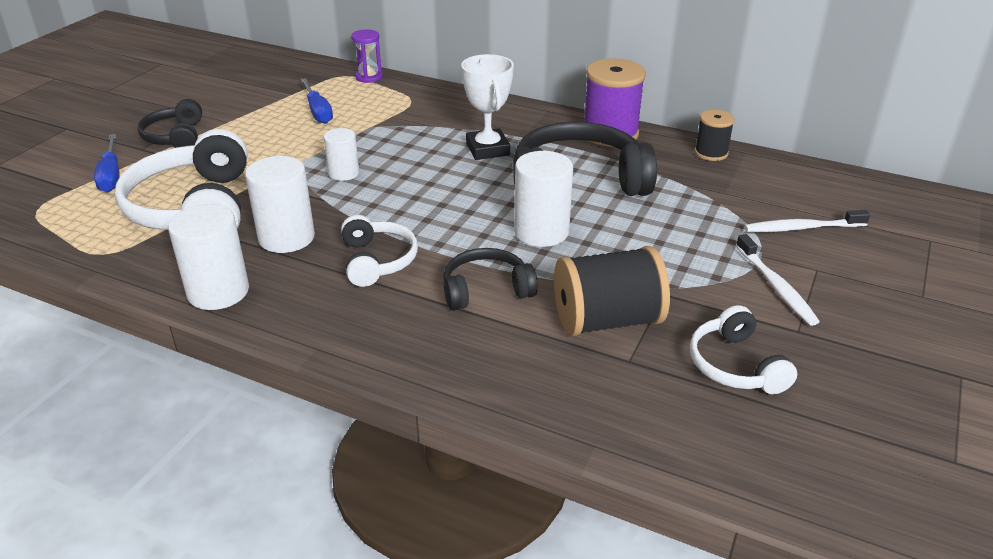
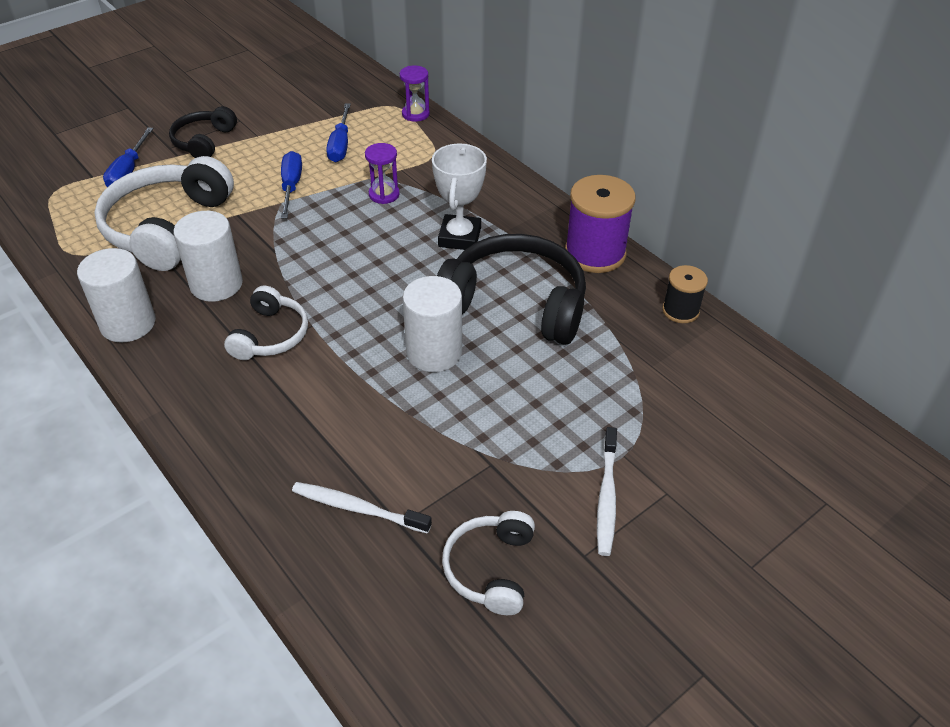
camera: 25 degrees right, 10 degrees up
white cylinder [324,128,359,181] -> none
black headphones [443,248,538,310] -> none
black spool [554,246,670,337] -> none
white toothbrush [744,210,870,232] -> white toothbrush moved to [292,482,432,534]
none -> blue screwdriver [281,151,302,218]
none -> purple hourglass [365,143,400,204]

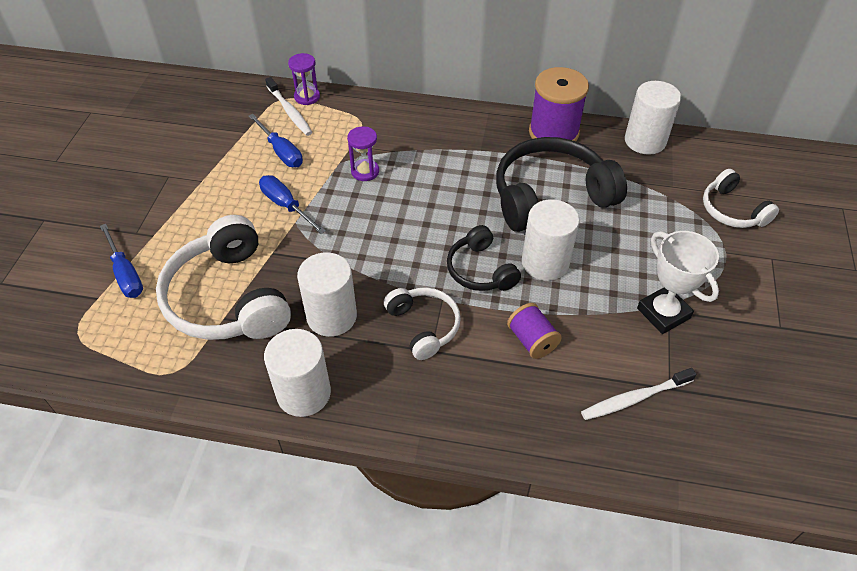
camera: 40 degrees left, 5 degrees up
black headphones [169,106,237,158] -> black headphones moved to [447,225,521,291]
white trophy [432,144,487,250] -> white trophy moved to [637,231,719,334]
white headphones [442,511,535,615] -> white headphones moved to [703,169,779,228]
white toothbrush [597,427,617,556] -> white toothbrush moved to [265,77,312,136]
black spool [662,265,708,323] -> white cylinder [625,81,681,155]
none -> purple spool [507,303,562,359]

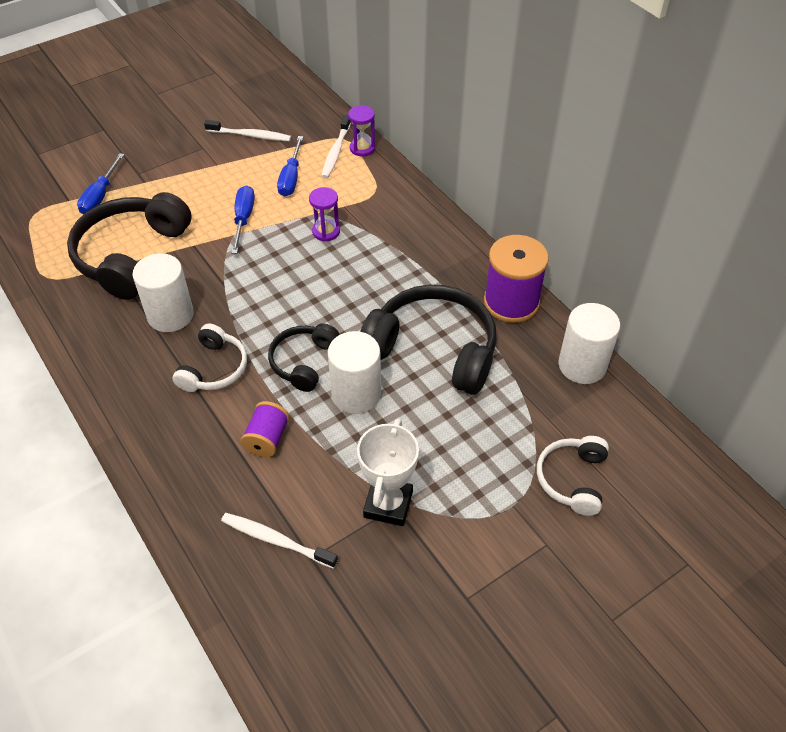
camera: 45 degrees right, 0 degrees up
white headphones [156,215,291,340] -> black headphones [67,192,192,300]
white cylinder [264,329,331,417] -> none
none -> white toothbrush [204,120,291,141]

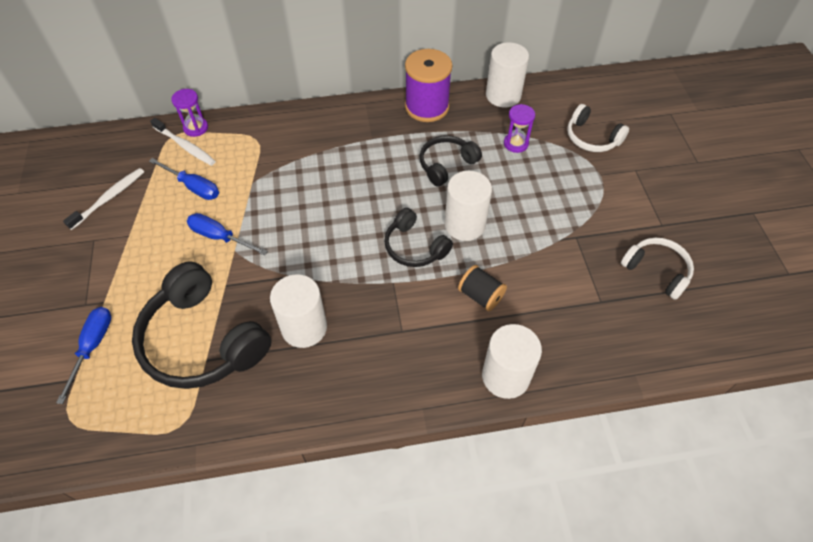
camera: 65 degrees left, 5 degrees up
blue screwdriver [77,153,124,214] -> blue screwdriver turned 120 degrees counterclockwise [56,307,112,404]
white headphones [173,324,247,392] -> white headphones moved to [621,238,694,300]
white toothbrush [221,513,338,569] -> none
purple spool [241,401,290,457] -> black spool [458,265,507,311]
purple hourglass [309,187,340,241] -> purple hourglass moved to [504,104,535,153]
white trophy [357,418,419,526] -> none
black headphones [360,285,497,395] -> black headphones [420,135,482,186], size x0.55
none -> white cylinder [482,324,542,399]

